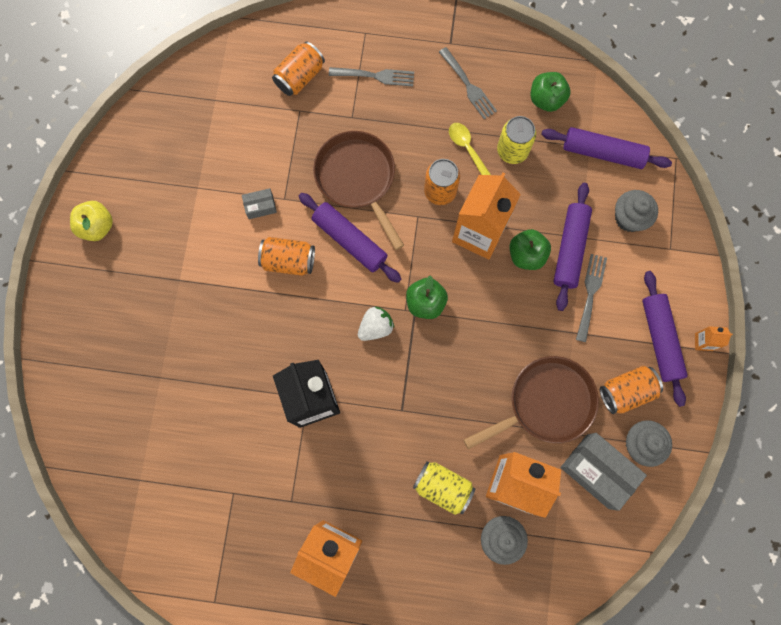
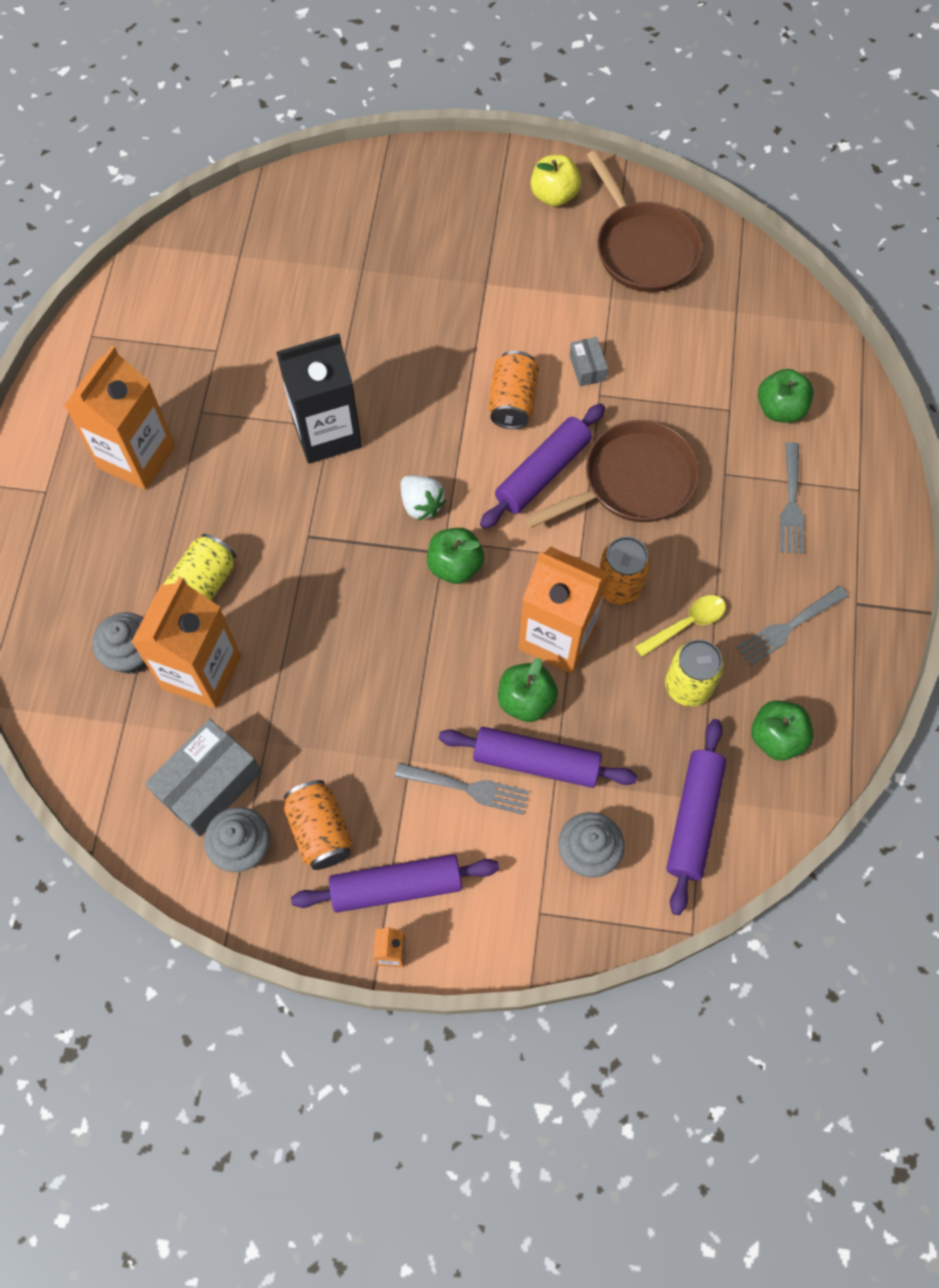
camera: 90 degrees right, 10 degrees down
orange can [272,41,325,96] -> green apple [758,369,814,422]
brown pan [464,356,599,450] -> brown pan moved to [586,150,703,292]

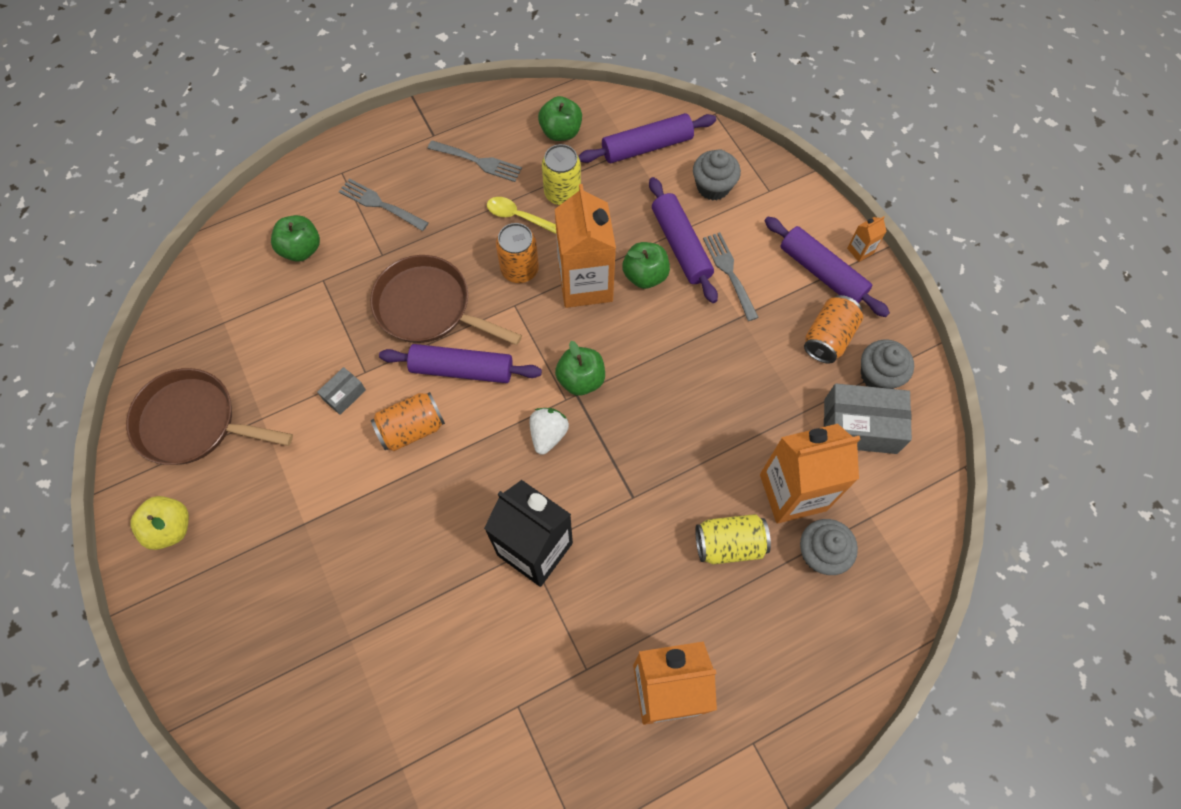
camera: 125 degrees left, 0 degrees up
brown pan [586,150,703,292] -> brown pan turned 105 degrees counterclockwise [126,368,293,465]
grey fork [780,442,804,554] -> grey fork turned 120 degrees counterclockwise [338,179,428,231]

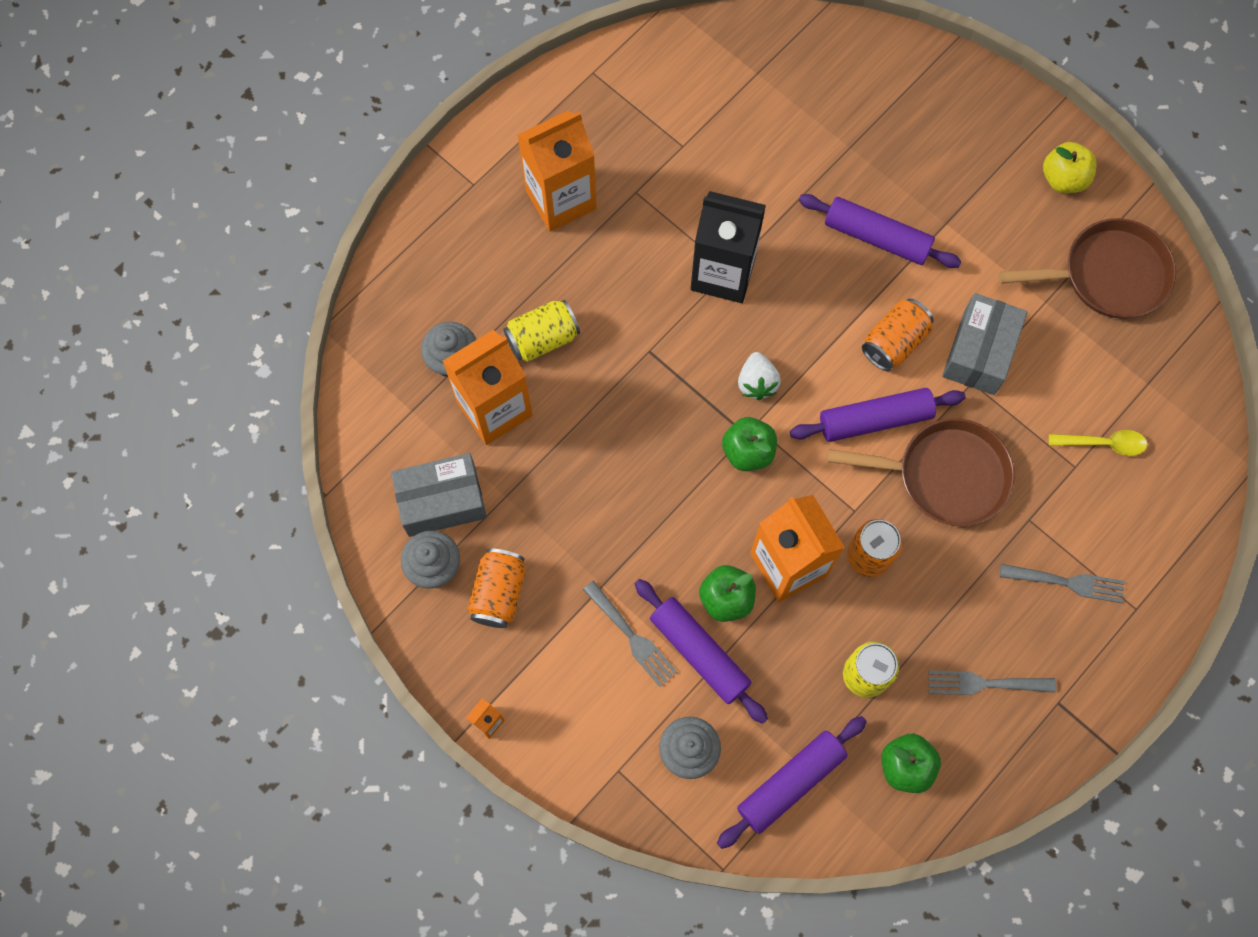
camera: 160 degrees right, 5 degrees up
green apple [271,215,320,262] -> none
grey box [317,367,366,415] -> grey box [942,293,1027,395], size x2.00
yellow spoon [487,197,556,234] -> yellow spoon moved to [1049,430,1147,456]
purple rolling pin [765,217,890,317] -> purple rolling pin moved to [798,194,962,268]

